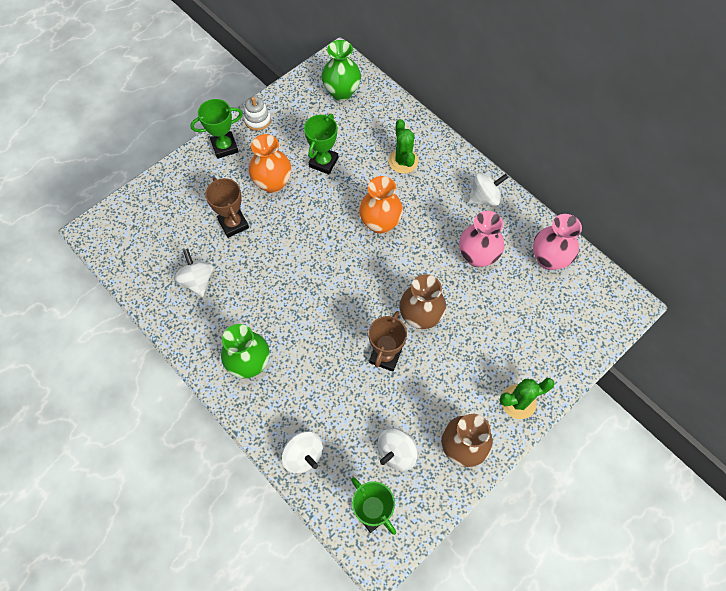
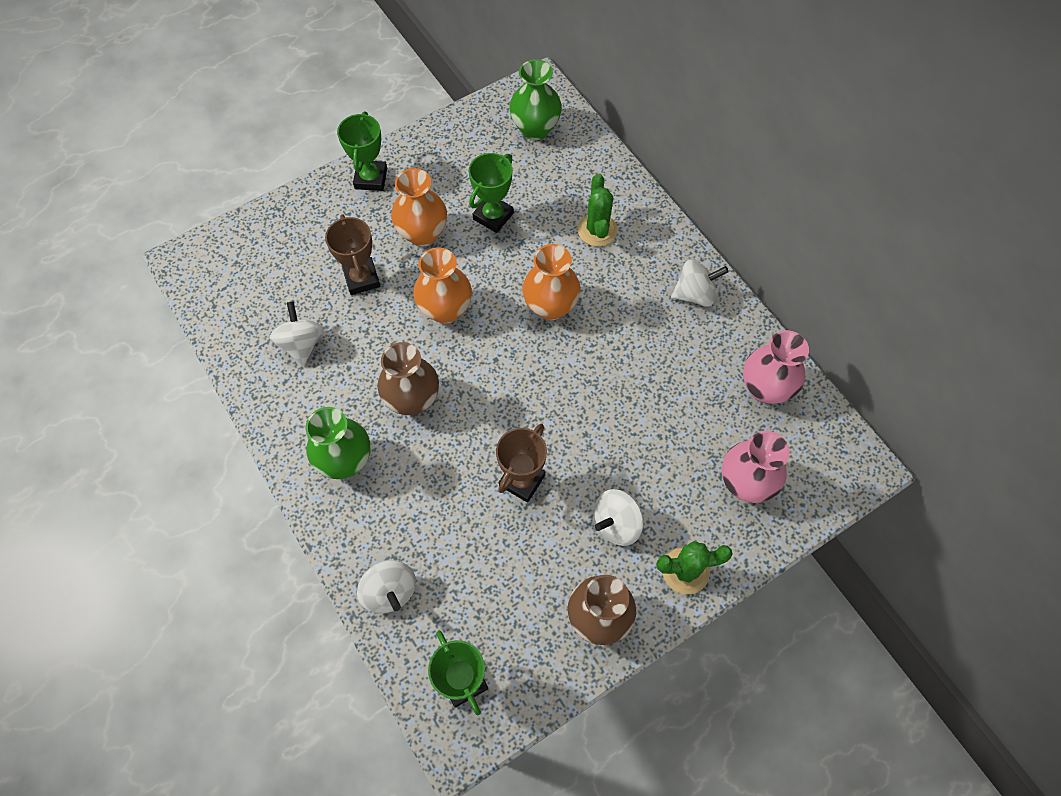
camera: 10 degrees right, 0 degrees up
green trophy [190,99,243,159] -> green trophy turned 75 degrees counterclockwise [337,111,387,191]
white stacking toy [244,96,271,131] -> none
white spinning top [378,428,418,471] -> white spinning top moved to [594,489,644,546]
brown vase [399,274,446,329] -> brown vase moved to [378,342,439,415]
pink vase [459,211,504,267] -> pink vase moved to [722,431,790,503]
none -> orange vase [413,247,472,324]

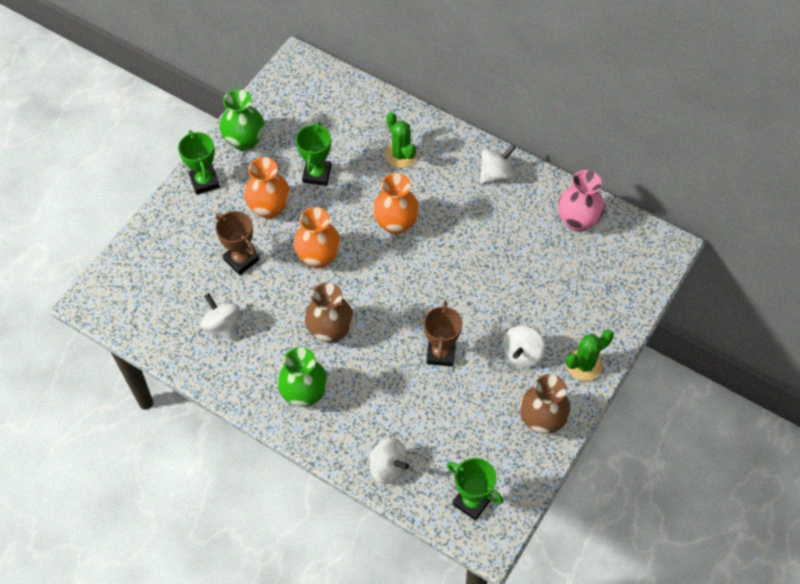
camera: 25 degrees left, 5 degrees down
green vase [509,59,562,140] -> green vase moved to [220,89,264,151]
pink vase [722,431,790,503] -> none

